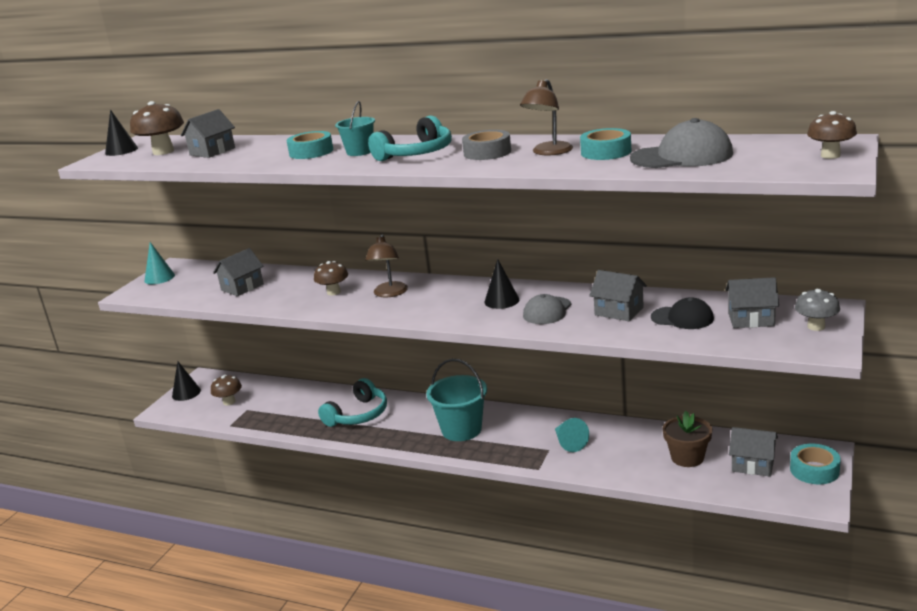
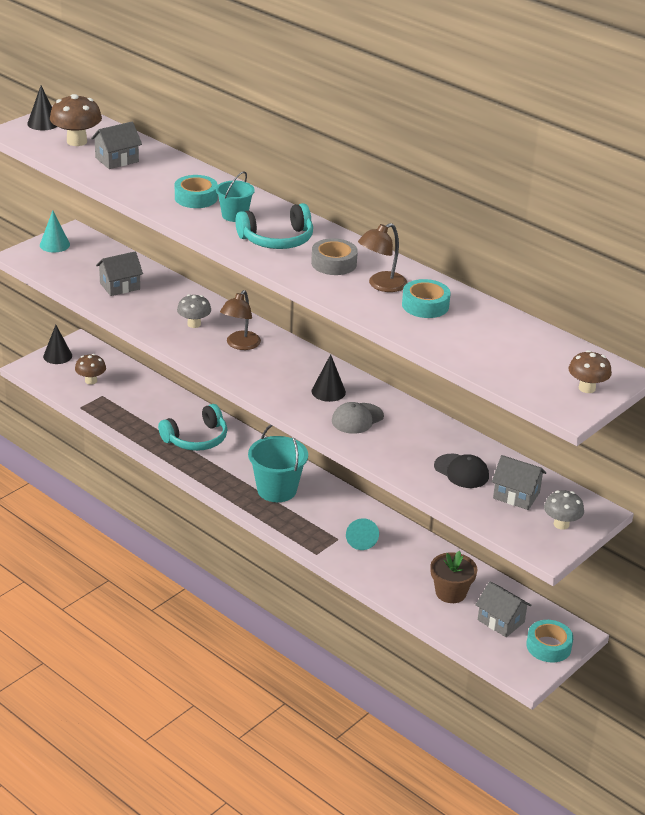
camera: 15 degrees right, 10 degrees up
brown mushroom [314,261,348,296] -> grey mushroom [177,294,211,328]
grey house [589,270,647,321] -> none
grey cap [630,118,733,168] -> none

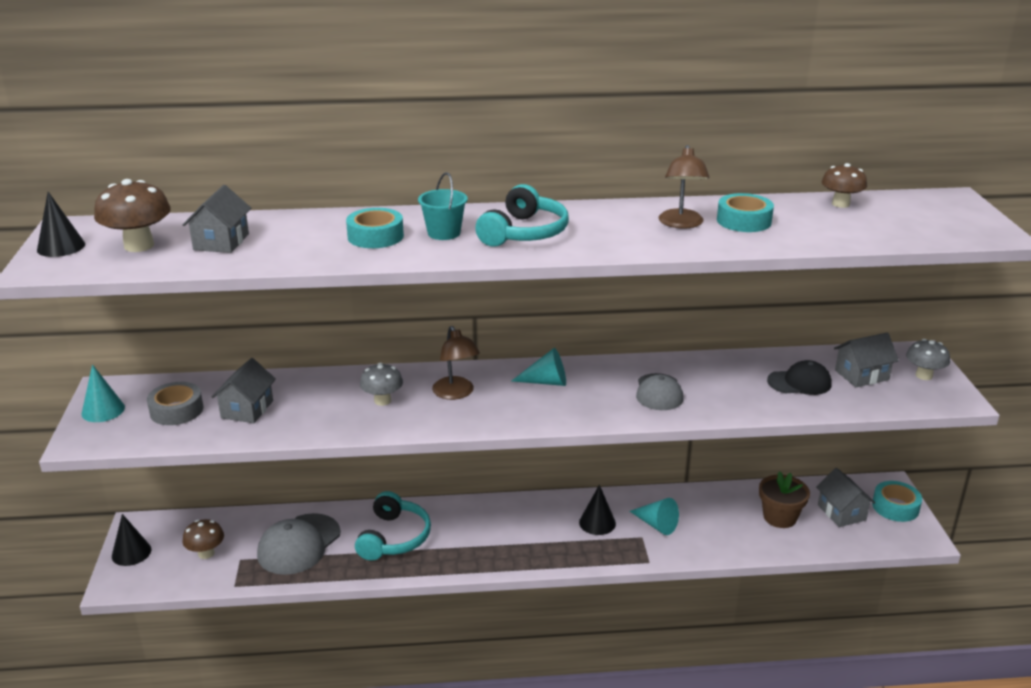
camera: 45 degrees left, 5 degrees down
turquoise bucket [248,424,308,502] -> none
grey tape [311,238,358,275] -> grey tape moved to [147,382,203,425]
black cone [311,354,346,402] -> black cone moved to [579,485,616,535]
grey house [476,582,531,637] -> grey house turned 75 degrees clockwise [816,468,875,527]
brown mushroom [569,350,612,393] -> brown mushroom moved to [822,163,867,208]
none -> grey cap [257,513,341,575]
none -> turquoise cone [512,348,566,386]

